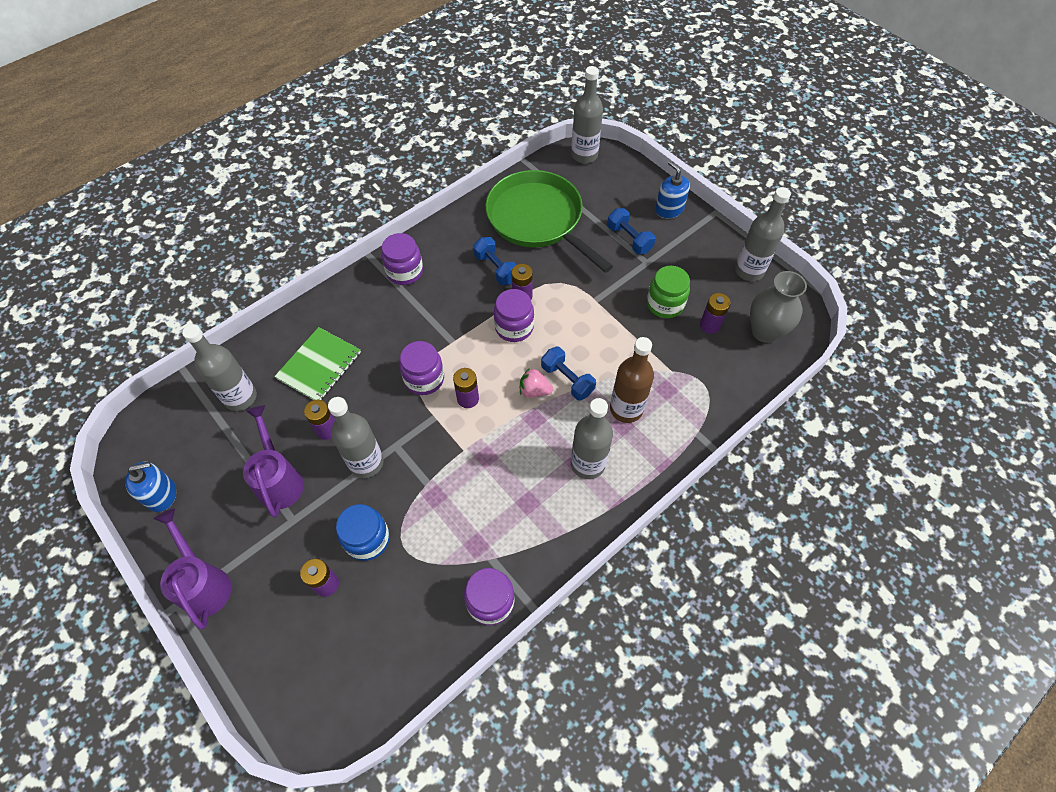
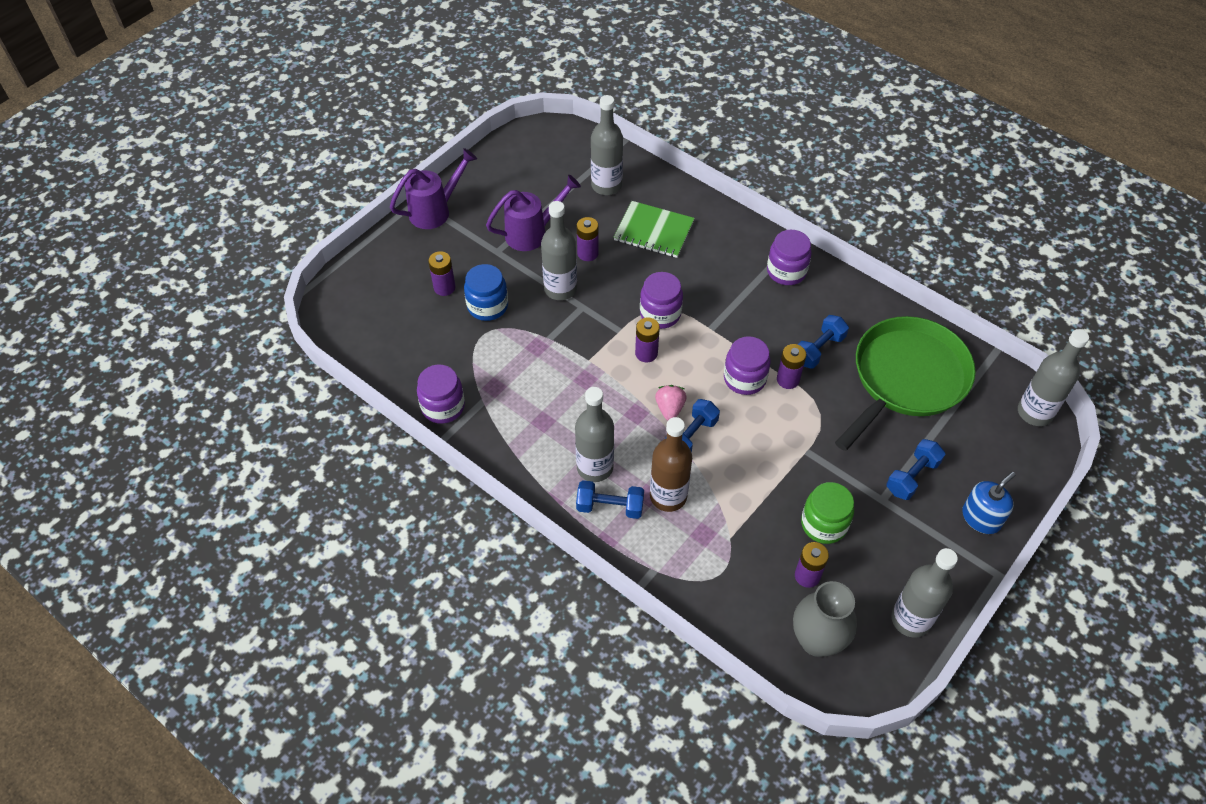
camera: 80 degrees right, 5 degrees down
blue soap dispenser [125,462,176,512] -> none
none -> blue dumbbell [576,480,644,519]

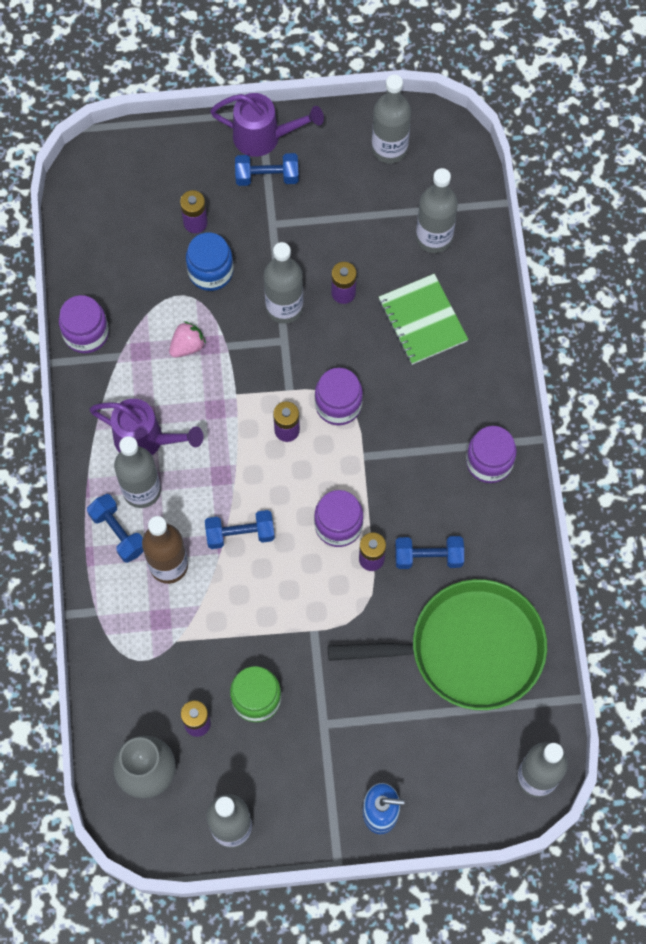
camera: 45 degrees right, 15 degrees up
purple watering can [486,175,581,251] -> purple watering can moved to [89,399,204,455]
pink strawberry [655,385,686,421] -> pink strawberry moved to [169,321,206,357]
blue dumbbell [886,439,946,500] -> blue dumbbell moved to [235,153,299,186]
none -> grey bottle [372,75,411,164]

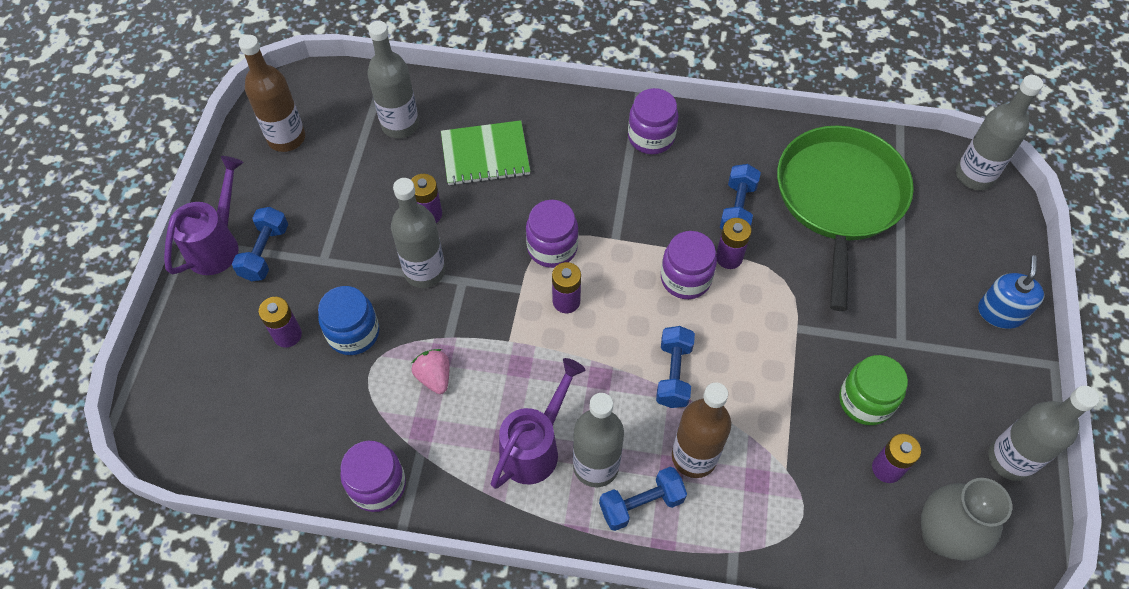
camera: 75 degrees left, 10 degrees down
grey bottle [372,75,411,164] -> brown bottle [238,35,305,152]

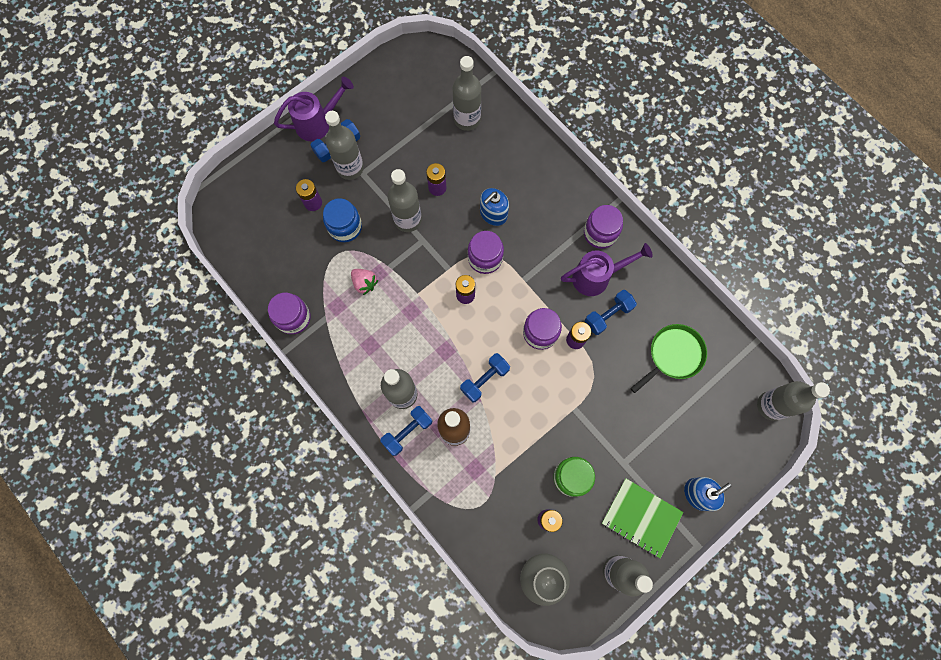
camera: 40 degrees right, 15 degrees up
brown bottle [238,35,305,152] -> none
pink strawberry [412,349,449,394] -> pink strawberry turned 120 degrees clockwise [351,269,378,295]
green notebook [441,120,530,186] -> green notebook moved to [602,478,684,558]
purple watering can [491,358,585,489] -> purple watering can moved to [561,243,653,296]
blue dumbbell [599,467,687,531] -> blue dumbbell turned 60 degrees counterclockwise [380,406,432,456]
green pan [777,125,914,311] -> green pan [630,324,707,393], size x0.57
none -> grey bottle [325,111,364,180]
none -> blue soap dispenser [480,188,509,226]

